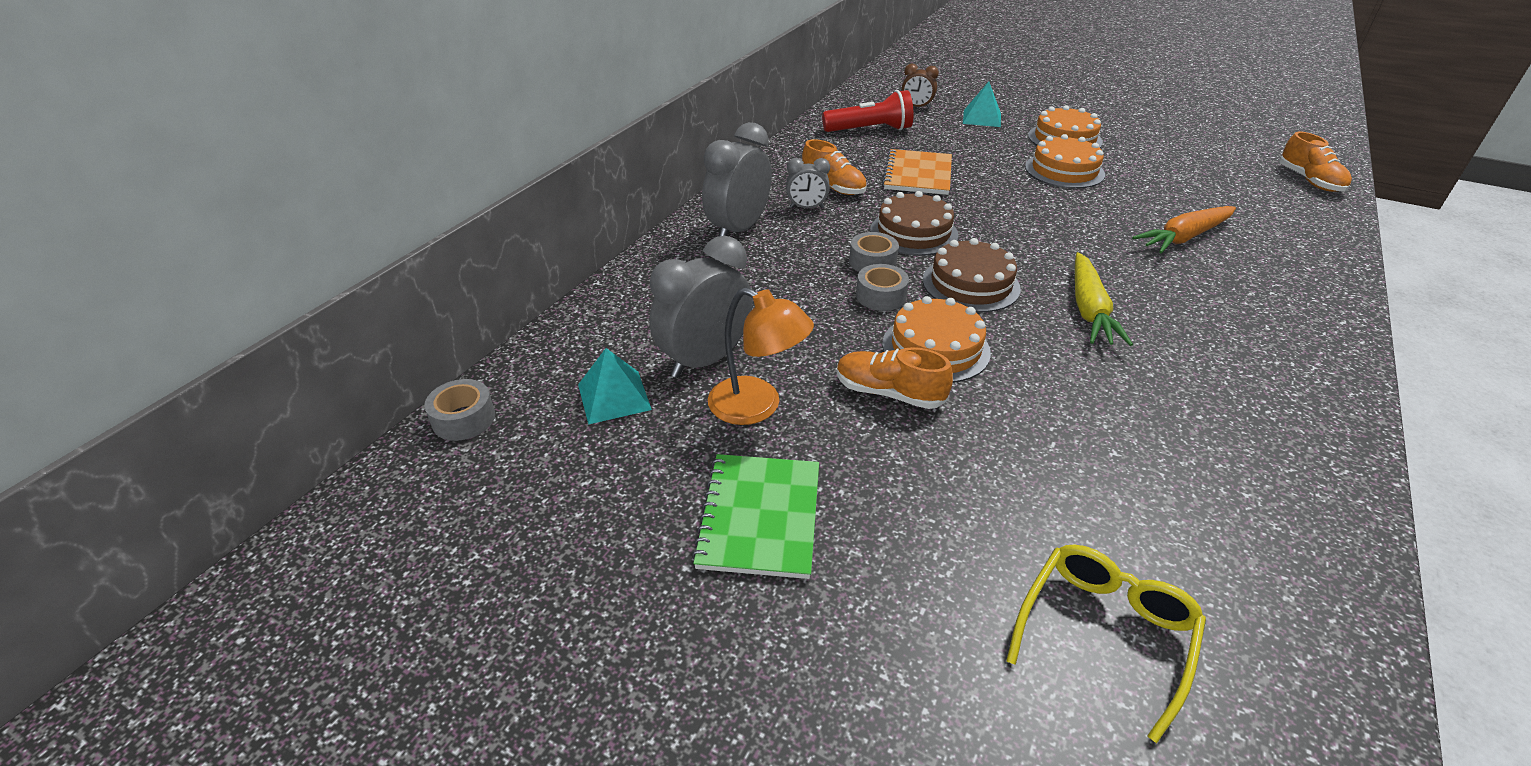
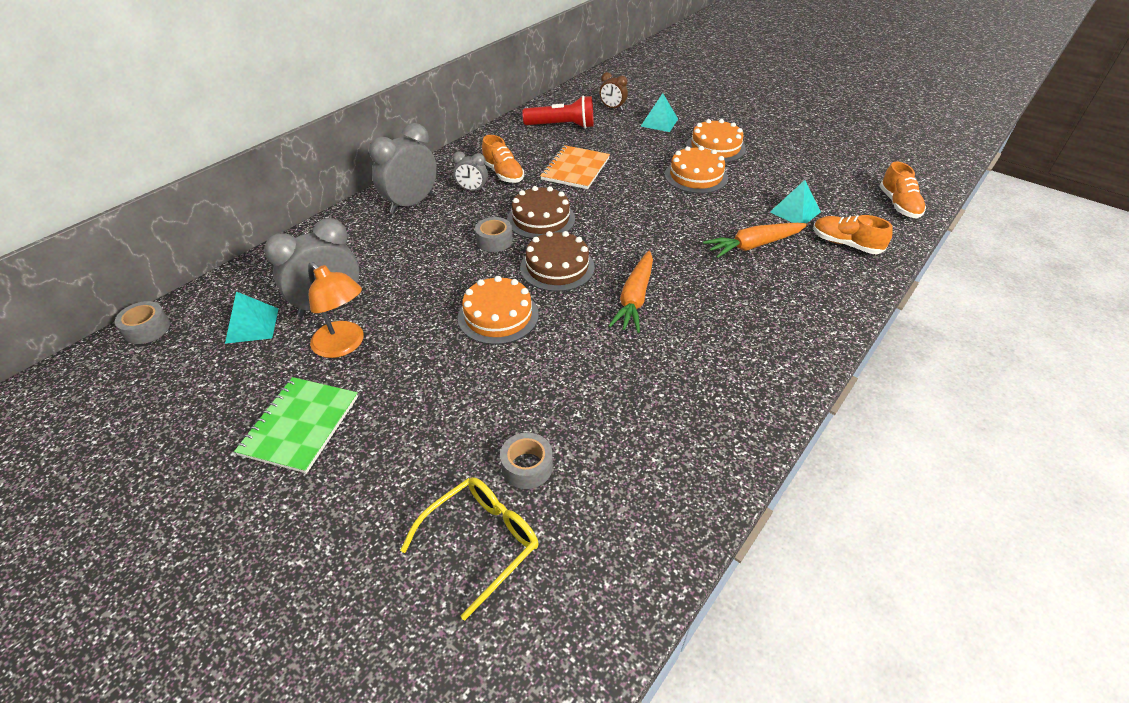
camera: 10 degrees right, 5 degrees up
orange shoe [837,347,953,409] -> orange shoe moved to [813,215,893,254]
grey tape [856,264,909,311] -> grey tape moved to [500,433,553,489]
yellow carrot [1075,252,1133,346] -> orange carrot [609,251,653,333]
none -> turquoise pyramid [770,180,821,223]

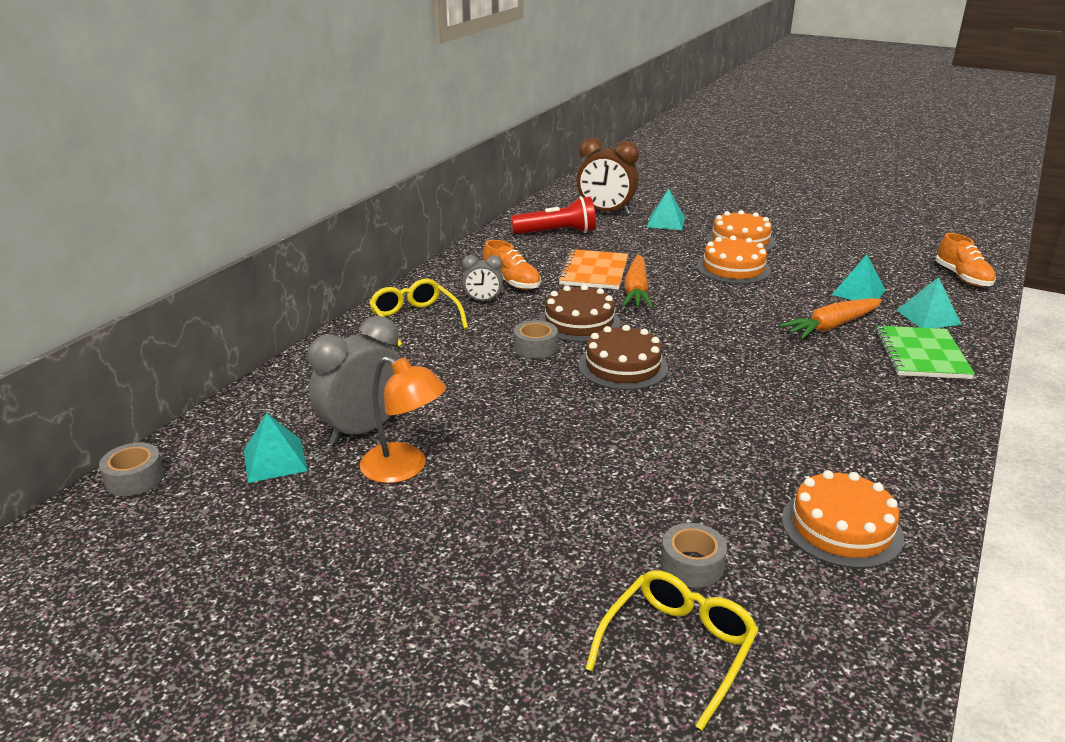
camera: 10 degrees left, 15 degrees down
green notebook [234,377,358,473] -> green notebook moved to [876,326,975,379]
grey clock [369,123,437,214] -> yellow glasses [369,279,468,347]
orange cake [458,276,539,345] -> orange cake moved to [782,470,904,569]
brown clock [600,72,628,110] -> brown clock [576,138,639,215], size x1.86
orange carrot [609,251,653,333] -> orange carrot moved to [622,254,653,308]
orange shoe [813,215,893,254] -> turquoise pyramid [896,277,962,328]

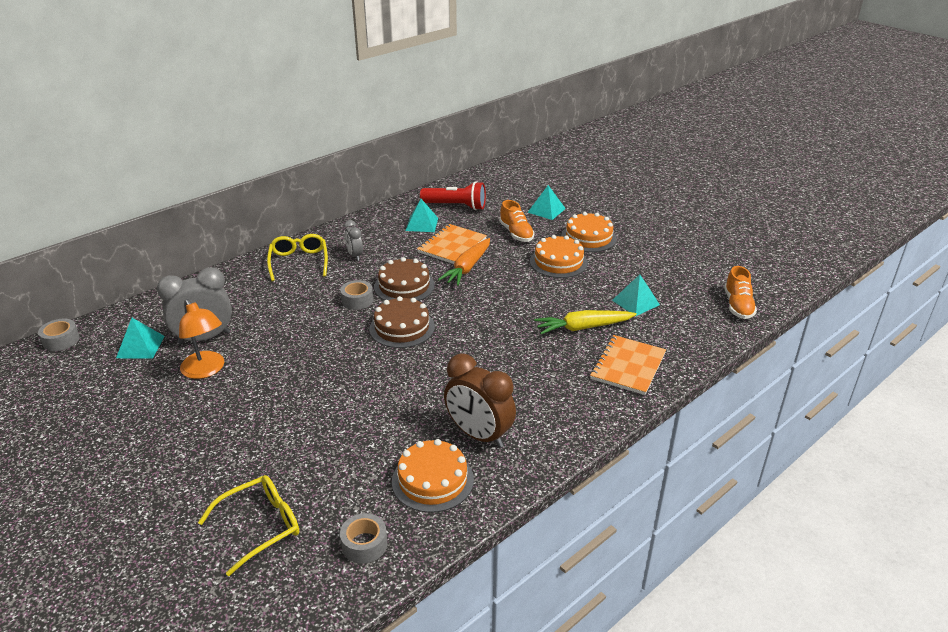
camera: 20 degrees right, 5 degrees up
grey clock [462,255,503,302] -> grey clock turned 45 degrees clockwise [344,220,363,261]
orange shoe [483,240,541,290] -> orange shoe moved to [499,200,535,242]
brown clock [576,138,639,215] -> brown clock moved to [444,354,516,448]
grey tape [661,523,727,588] -> grey tape moved to [340,513,387,564]
orange carrot [779,298,882,339] -> yellow carrot [534,310,637,334]
green notebook [876,326,975,379] -> orange notebook [590,335,666,395]
turquoise pyramid [896,277,962,328] -> turquoise pyramid moved to [405,199,438,232]

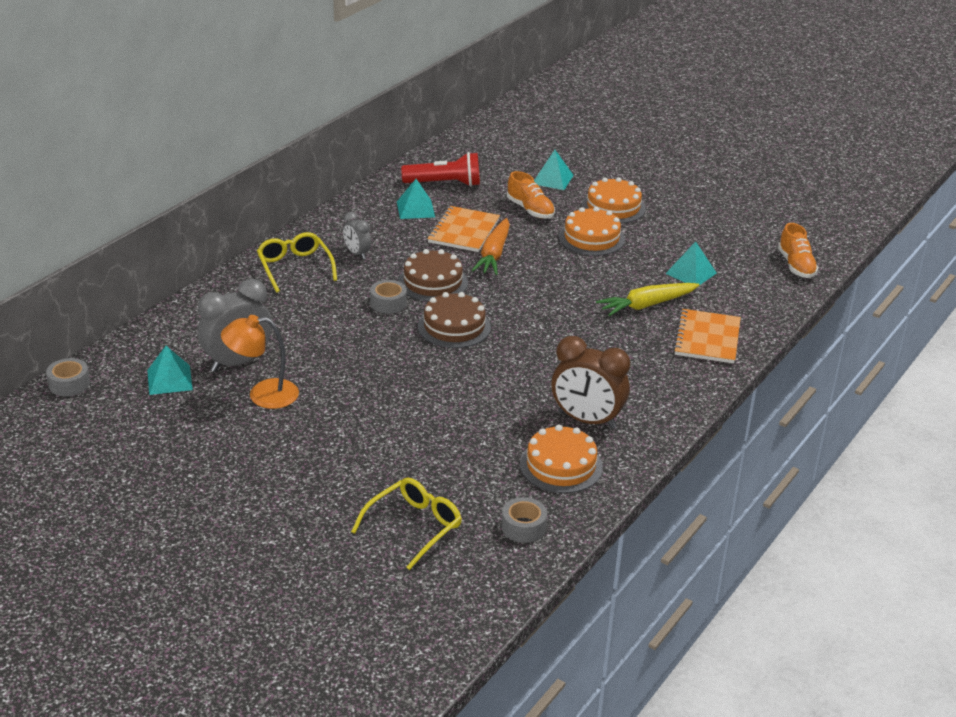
camera: 15 degrees left, 0 degrees up
orange lamp [179,299,224,379] -> orange lamp turned 135 degrees clockwise [221,315,299,409]

